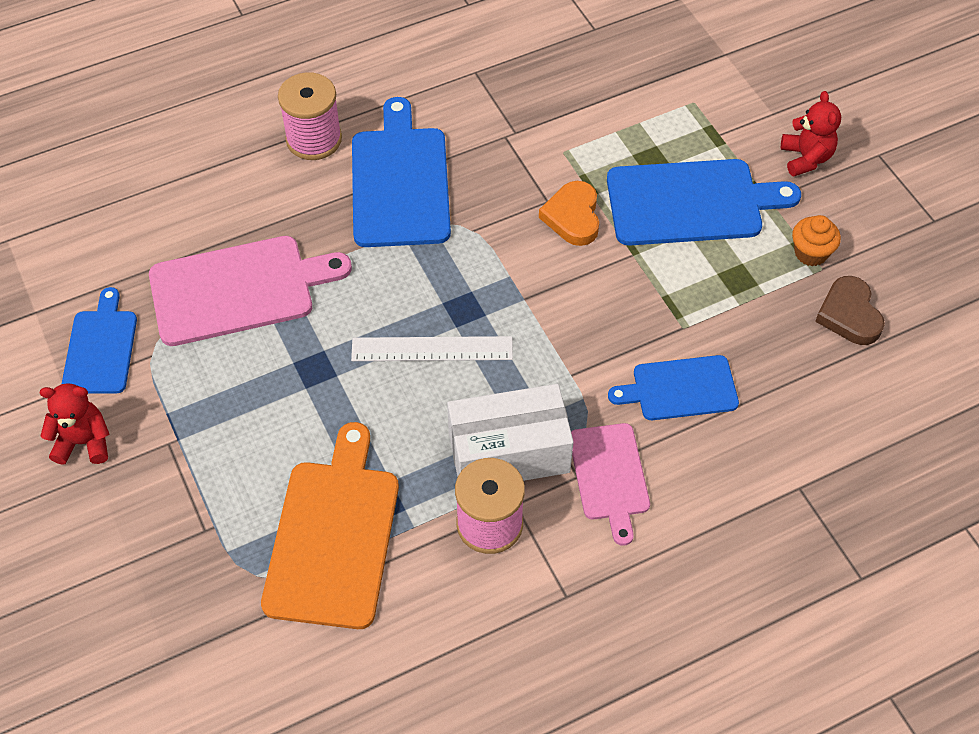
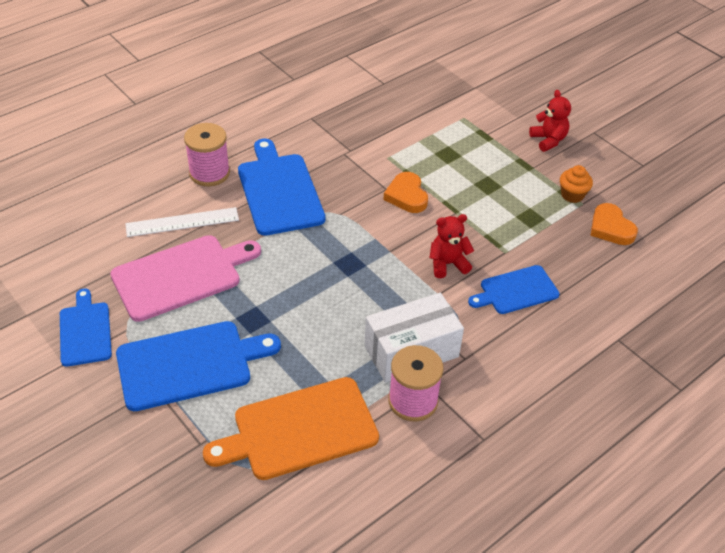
camera: 15 degrees left, 10 degrees down
red teddy bear [40,383,109,465] -> red teddy bear moved to [429,214,474,278]
orange cutting board [261,422,399,629] -> orange cutting board turned 105 degrees counterclockwise [203,377,379,480]
white ruler [351,336,513,361] -> white ruler moved to [126,207,239,237]
pink cutting board [571,423,650,546] -> none
blue cutting board [607,159,801,245] -> blue cutting board moved to [116,321,281,411]
brown heart [815,276,885,345] -> orange heart [590,203,638,245]

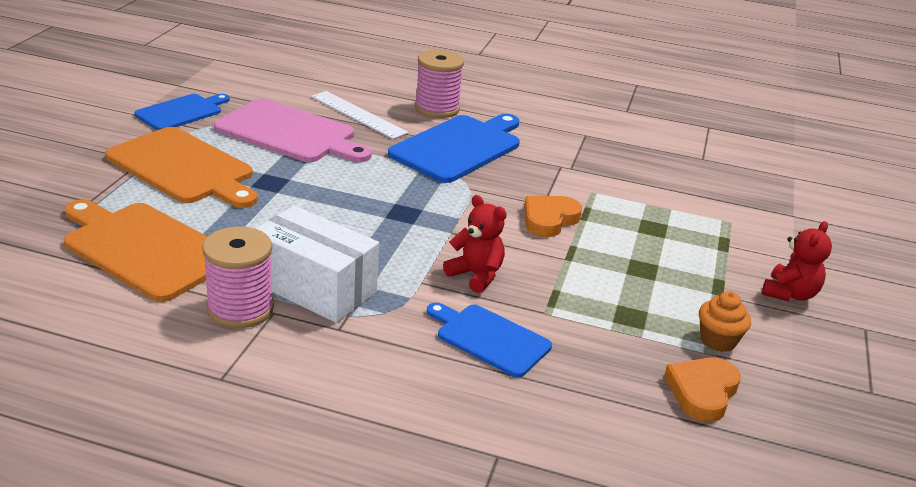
camera: 55 degrees right, 15 degrees down
blue cutting board [116,321,281,411] -> orange cutting board [105,127,258,208]

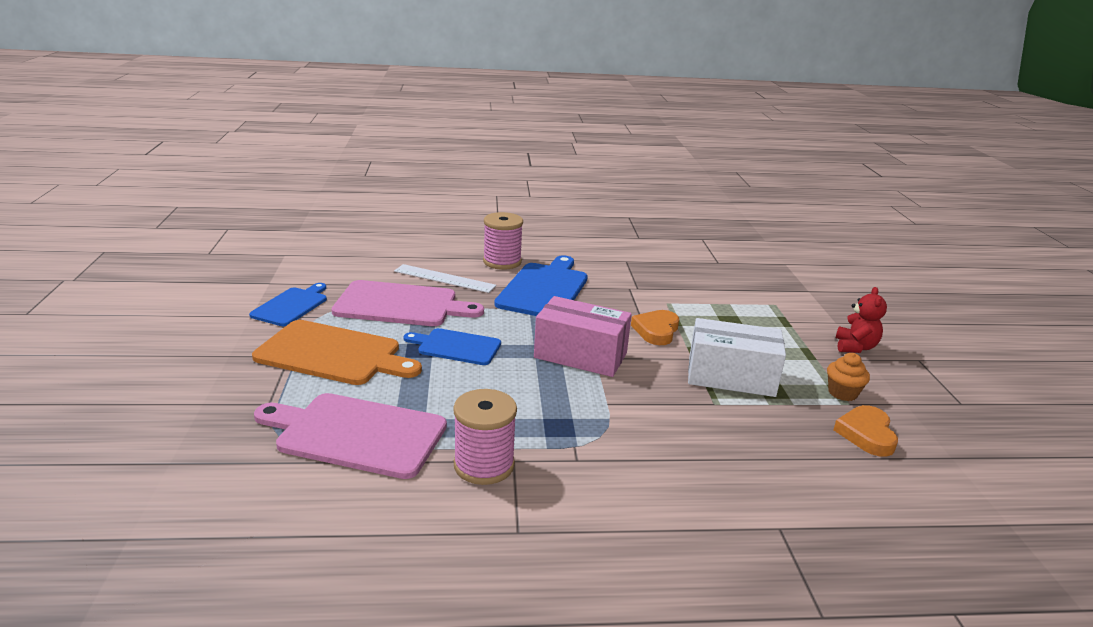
camera: 20 degrees left, 5 degrees down
orange cutting board [64,199,208,302] -> pink cutting board [254,393,447,479]
white box [256,206,379,323] -> white box moved to [688,318,786,397]
blue cutting board [427,302,552,377] -> blue cutting board moved to [403,328,501,365]
red teddy bear [443,195,507,293] -> none
none -> pink box [534,296,632,377]

